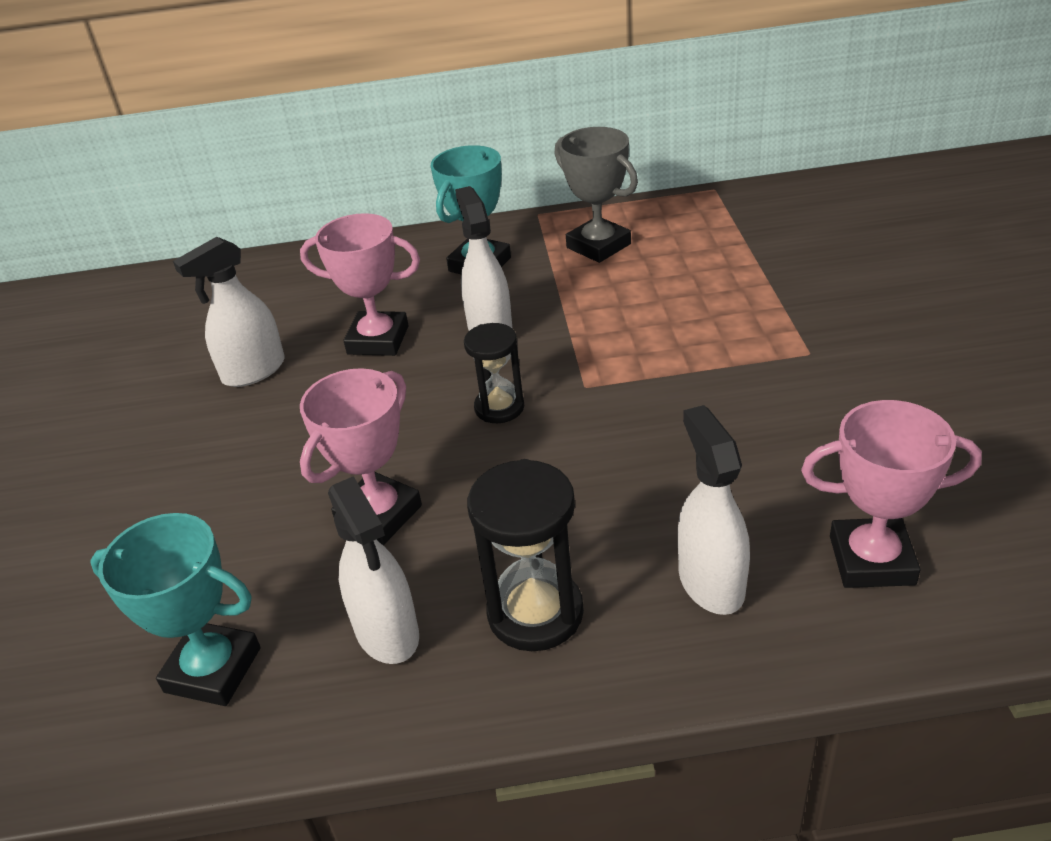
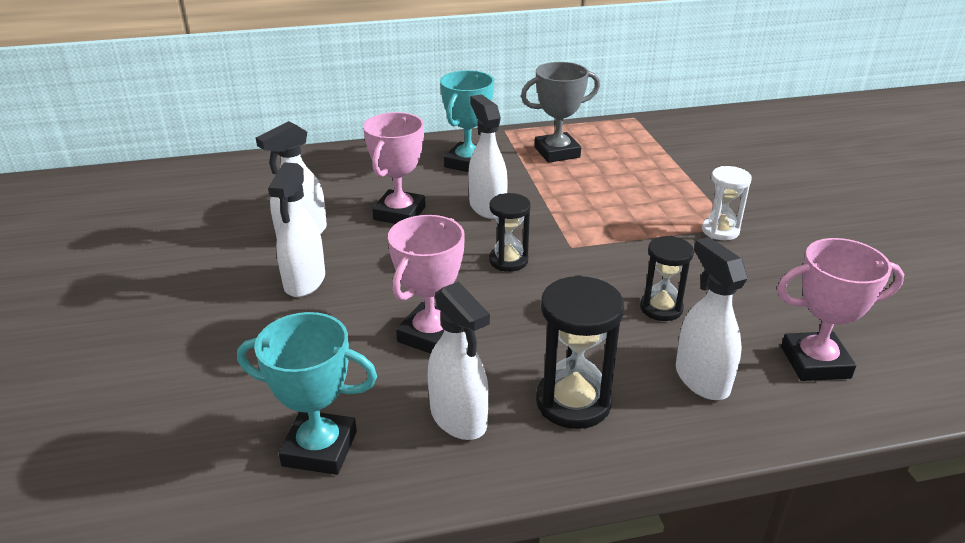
camera: 10 degrees left, 5 degrees down
pink trophy [300,213,420,356] -> pink trophy turned 75 degrees counterclockwise [363,112,426,224]
grey trophy [555,127,638,263] -> grey trophy turned 60 degrees counterclockwise [521,62,600,163]
none -> white spray bottle [268,162,325,297]
none -> black hourglass [640,236,694,321]
none -> white hourglass [702,166,752,240]

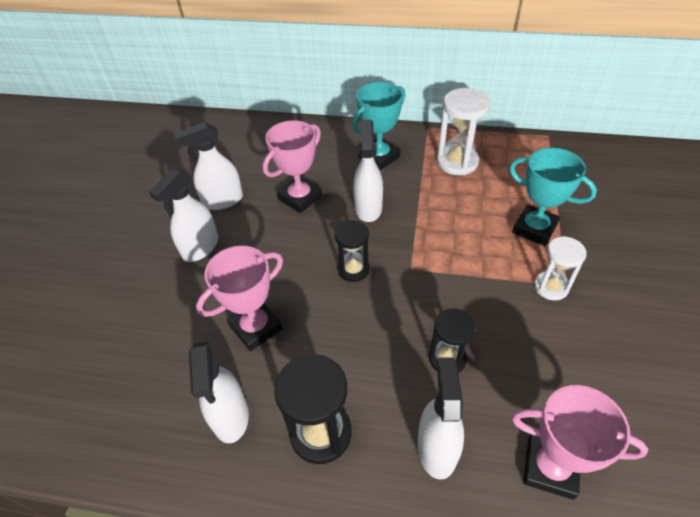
camera: 25 degrees right, 15 degrees up
turquoise trophy [237,312,377,475] -> turquoise trophy moved to [509,148,597,246]
grey trophy [521,62,600,163] -> white hourglass [437,88,490,175]

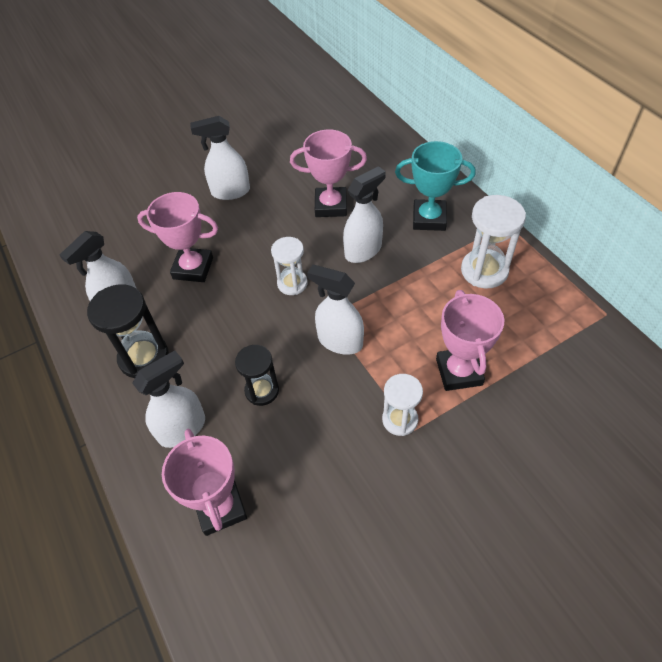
camera: 50 degrees right, 5 degrees up
white spray bottle [174,122,243,210] -> white spray bottle moved to [307,265,364,355]
black hourglass [334,220,370,282] -> white hourglass [271,237,308,295]
turquoise trophy [509,148,597,246] -> pink trophy [436,290,504,391]

